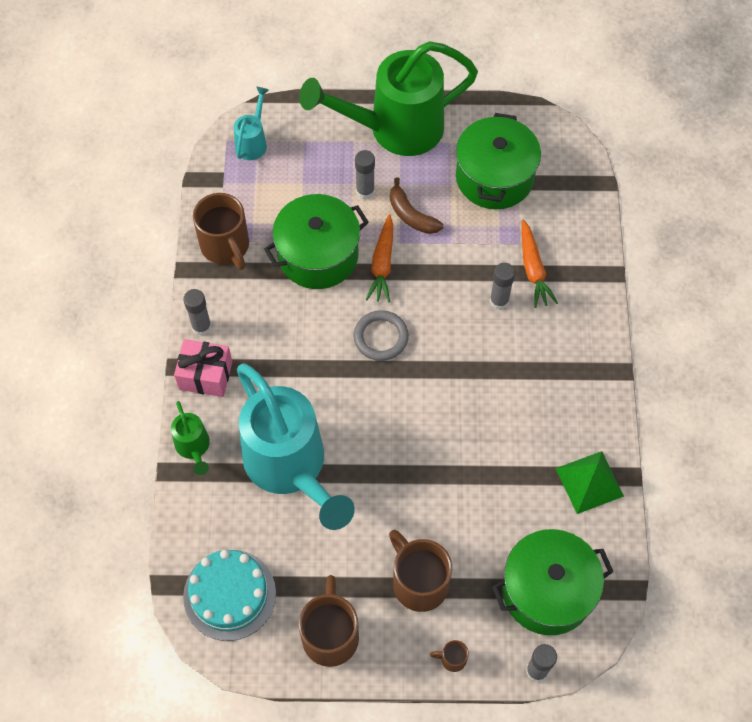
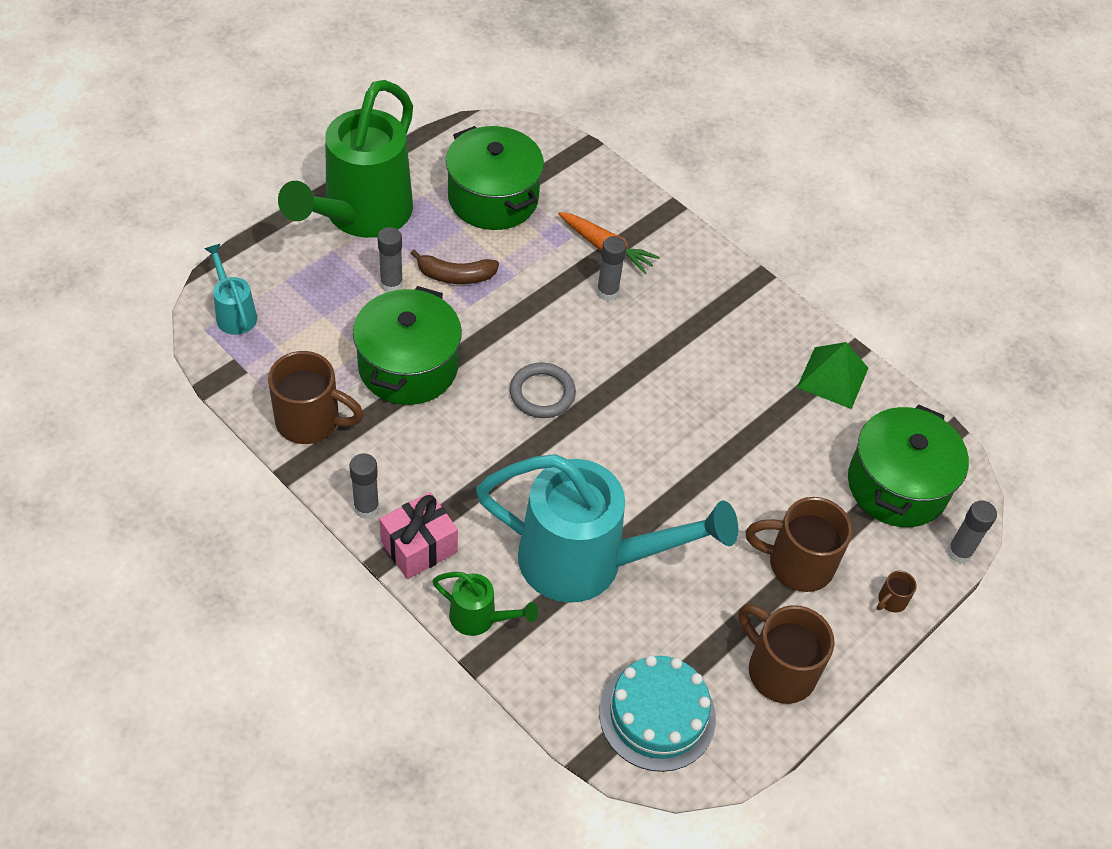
camera: 50 degrees left, 10 degrees down
orange carrot [366,214,393,303] -> none

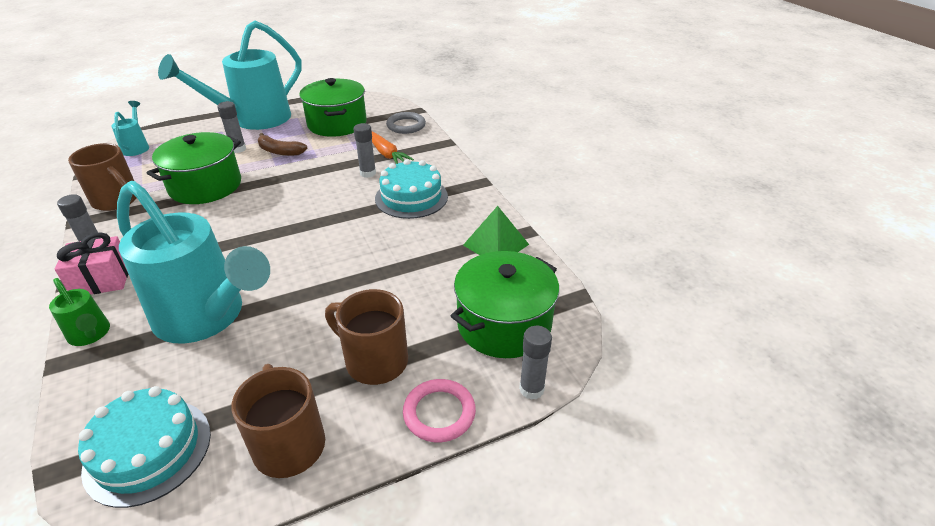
camera: 25 degrees right, 15 degrees down
green watering can [278,80,413,238] -> turquoise watering can [158,20,302,130]
grey ring [510,362,576,418] -> grey ring moved to [386,112,426,134]
brown mug [877,571,917,612] -> pink ring [403,379,476,442]
none -> turquoise cake [375,159,448,219]

